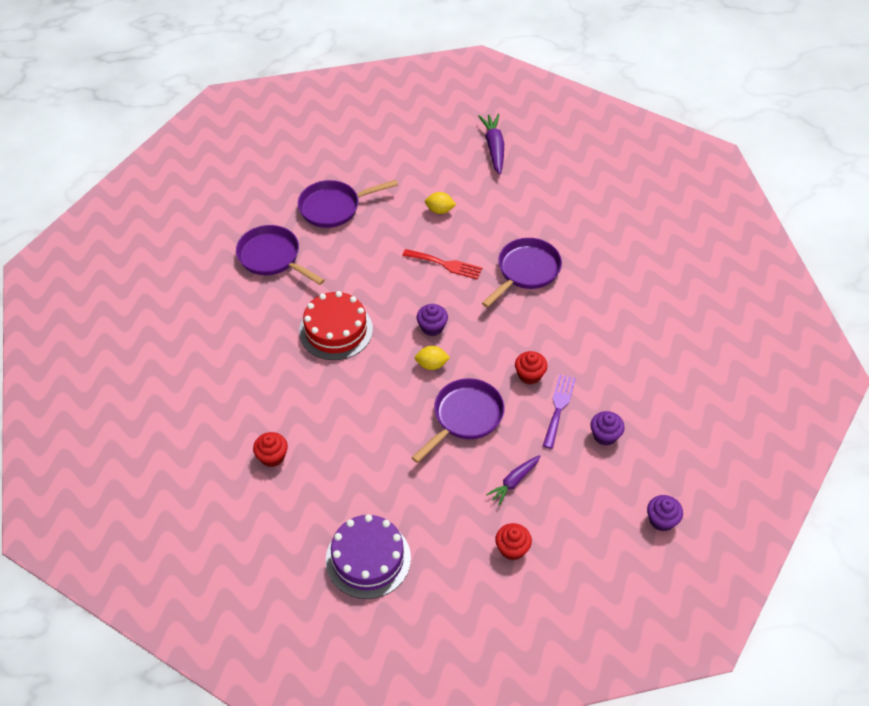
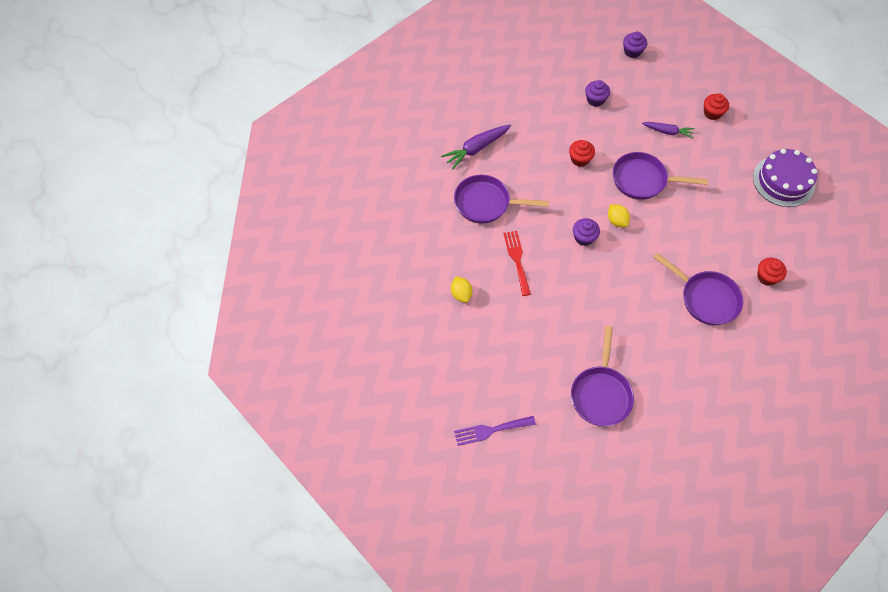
camera: 120 degrees left, 10 degrees up
purple pan [298,180,398,228] -> purple pan moved to [653,253,743,325]
red cake [299,291,373,360] -> none
purple carrot [478,114,504,175] -> purple carrot moved to [441,125,511,170]
purple fork [543,374,576,449] -> purple fork moved to [454,416,536,446]

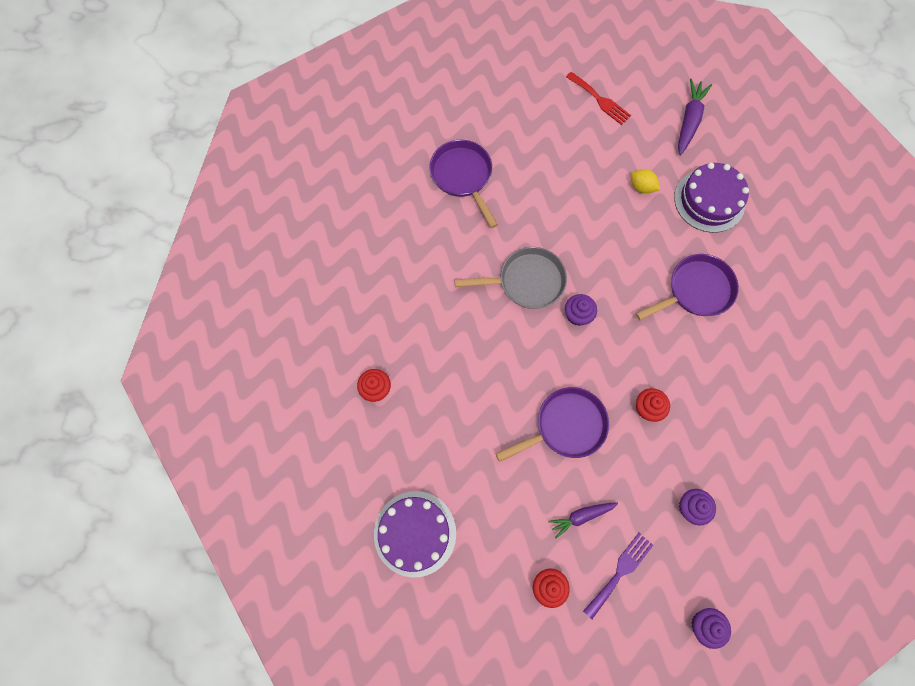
camera: 145 degrees right, 10 degrees up
purple carrot [441,125,511,170] -> purple carrot moved to [678,79,712,155]
purple fork [454,416,536,446] -> purple fork moved to [583,533,653,619]
red fork [503,231,531,296] -> red fork moved to [566,72,631,125]
yellow lemon [608,205,630,227] -> none
purple pan [653,253,743,325] -> none
none -> grey pan [454,247,567,309]
none -> purple cake [674,163,749,233]

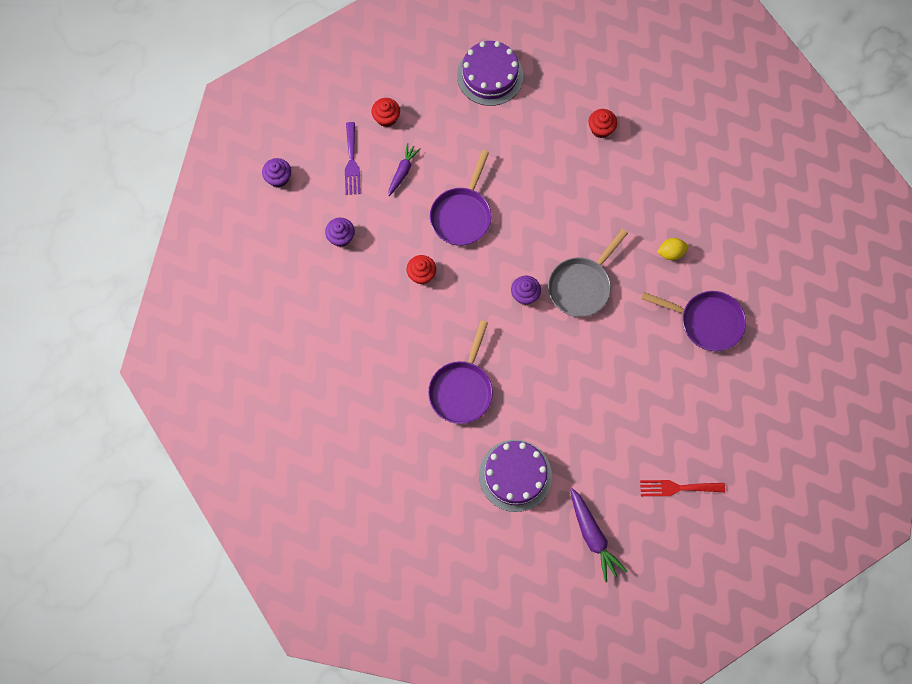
camera: 135 degrees right, 0 degrees up
yellow lemon [631,169,660,194] -> yellow lemon moved to [657,238,688,260]

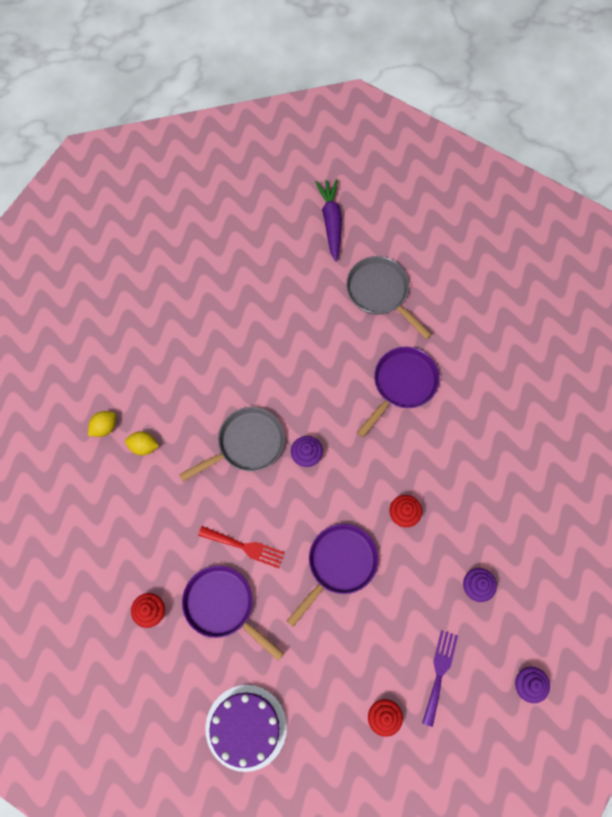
camera: 160 degrees left, 0 degrees up
purple carrot [388,143,421,196] -> none
purple cake [479,440,552,512] -> grey pan [346,256,432,339]
red fork [640,480,725,496] -> red fork moved to [198,526,285,568]
purple pan [641,291,746,351] -> purple pan moved to [182,565,284,661]
none -> yellow lemon [88,411,116,437]

